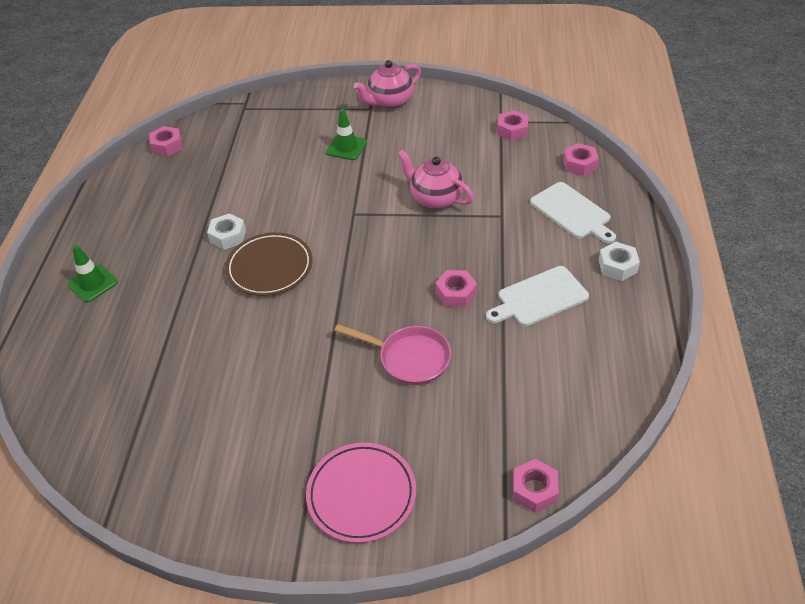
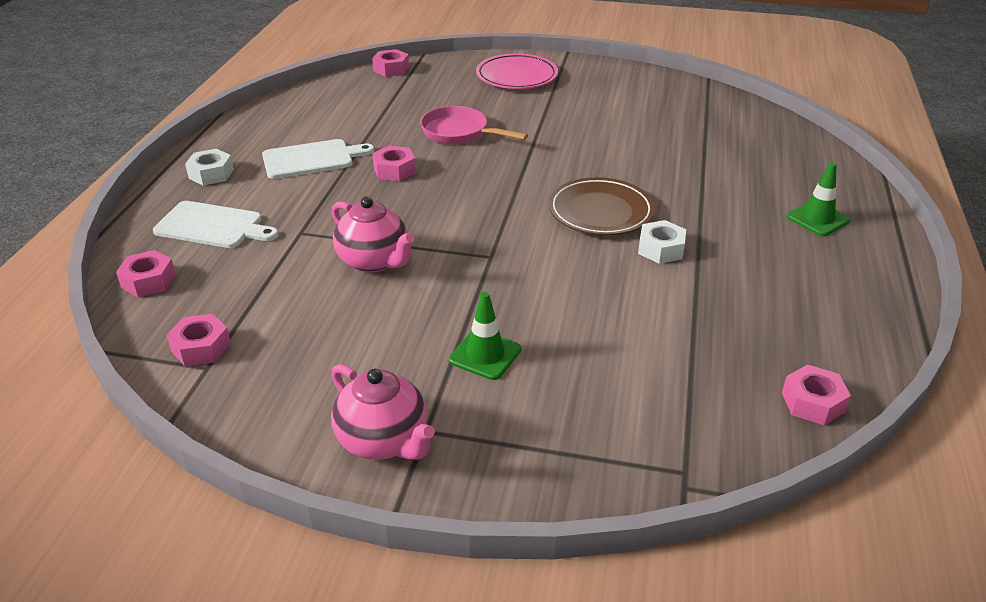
camera: 175 degrees left, 10 degrees down
pink teapot [354,60,421,109] -> pink teapot turned 75 degrees clockwise [331,364,435,460]
white cutting board [530,182,616,243] -> white cutting board turned 135 degrees clockwise [153,201,279,248]

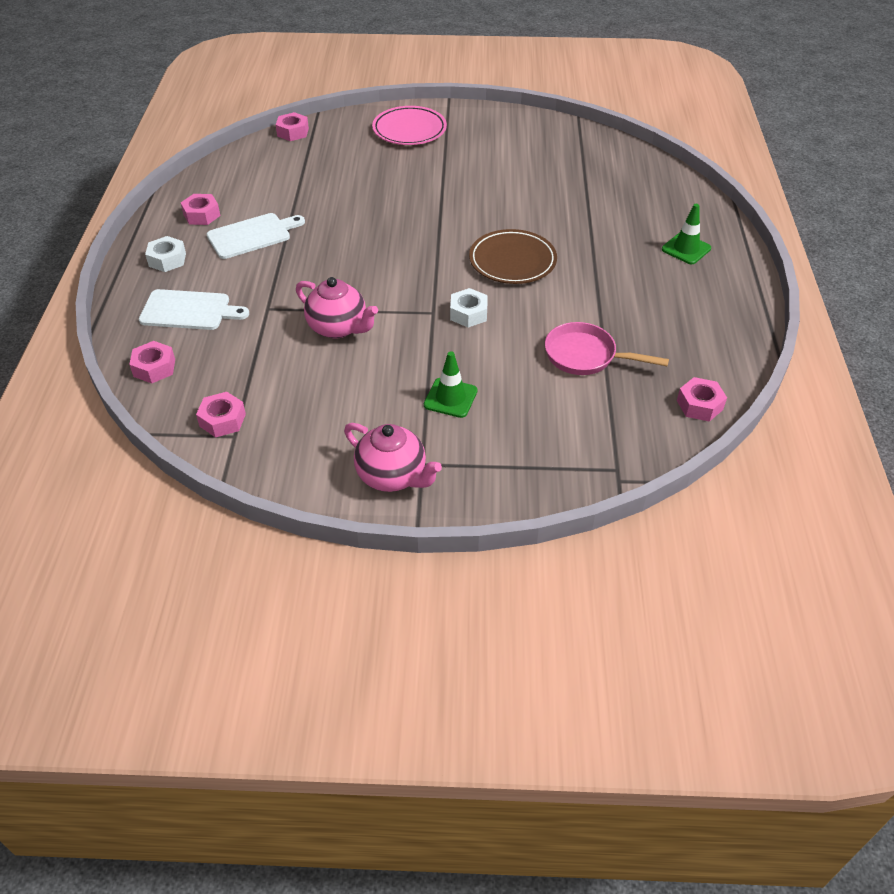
camera: 10 degrees left, 10 degrees up
pink nut [372,145,416,181] -> pink nut moved to [181,194,220,225]
pink pan [420,106,528,144] -> pink pan moved to [545,322,669,375]
white nut [638,220,686,264] -> white nut moved to [450,288,488,328]

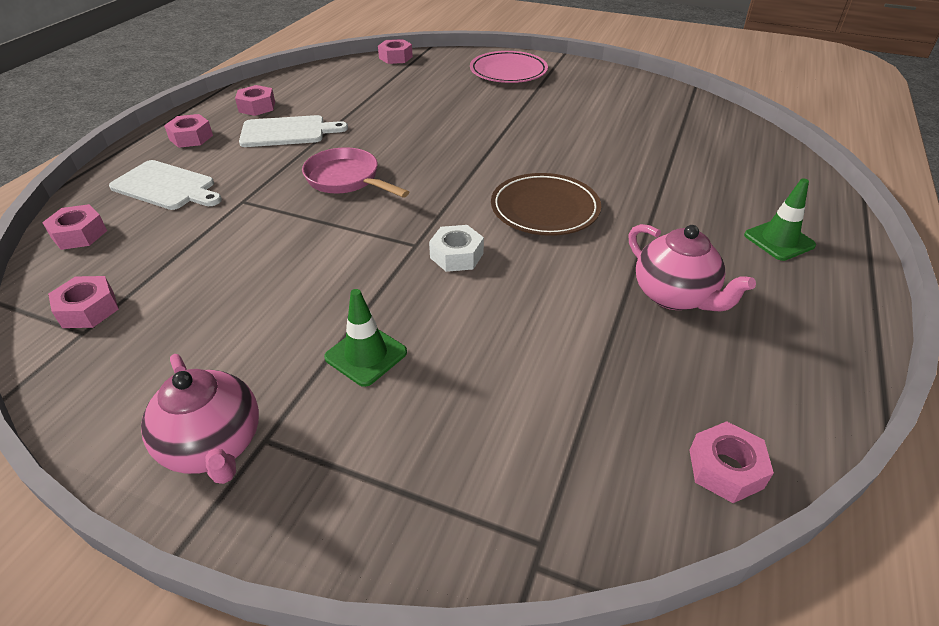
camera: 20 degrees right, 5 degrees down
white nut [145,236,186,272] -> pink nut [164,114,213,148]
pink teapot [296,277,378,339] -> pink teapot moved to [629,224,756,311]
pink pan [545,322,669,375] -> pink pan moved to [302,147,409,198]

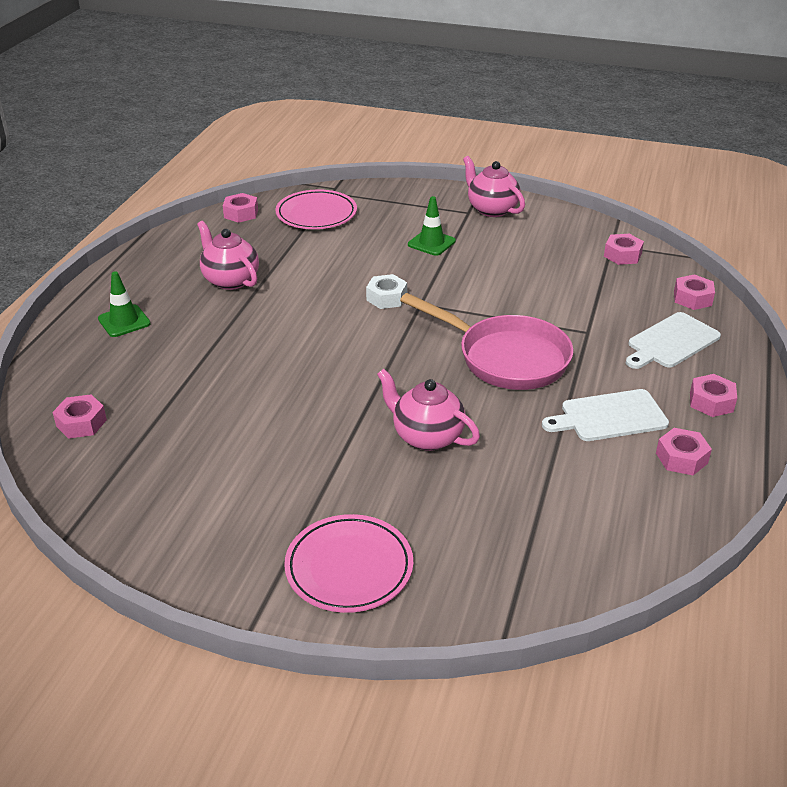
camera: 175 degrees right, 5 degrees down
white cutting board [109,160,222,210] -> white cutting board turned 60 degrees counterclockwise [626,312,721,369]
pink pan [302,147,409,198] -> pink pan [400,293,574,390], size x1.51
pink nut [378,39,413,64] -> pink nut moved to [52,394,107,439]
brown plate [491,173,601,236] -> none
none -> pink plate [275,189,357,229]
none -> pink teapot [377,369,480,451]

